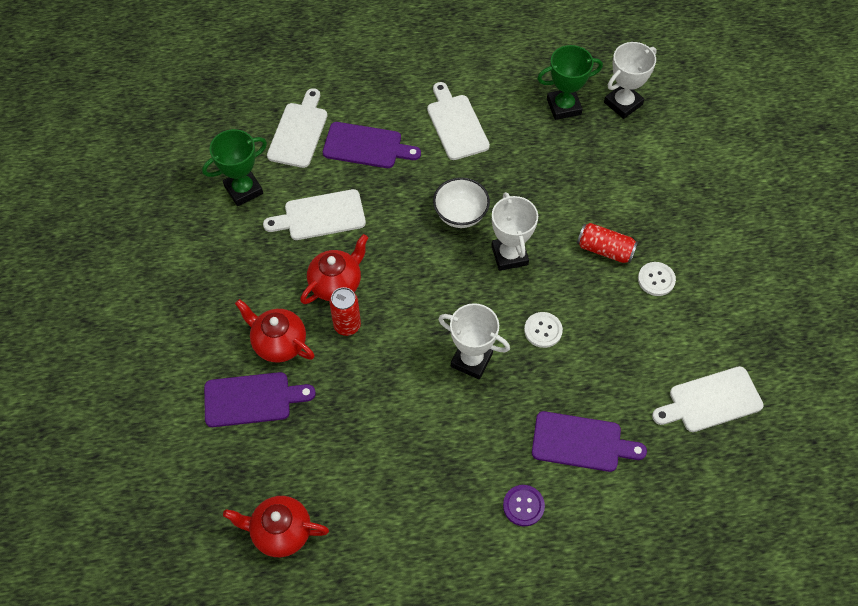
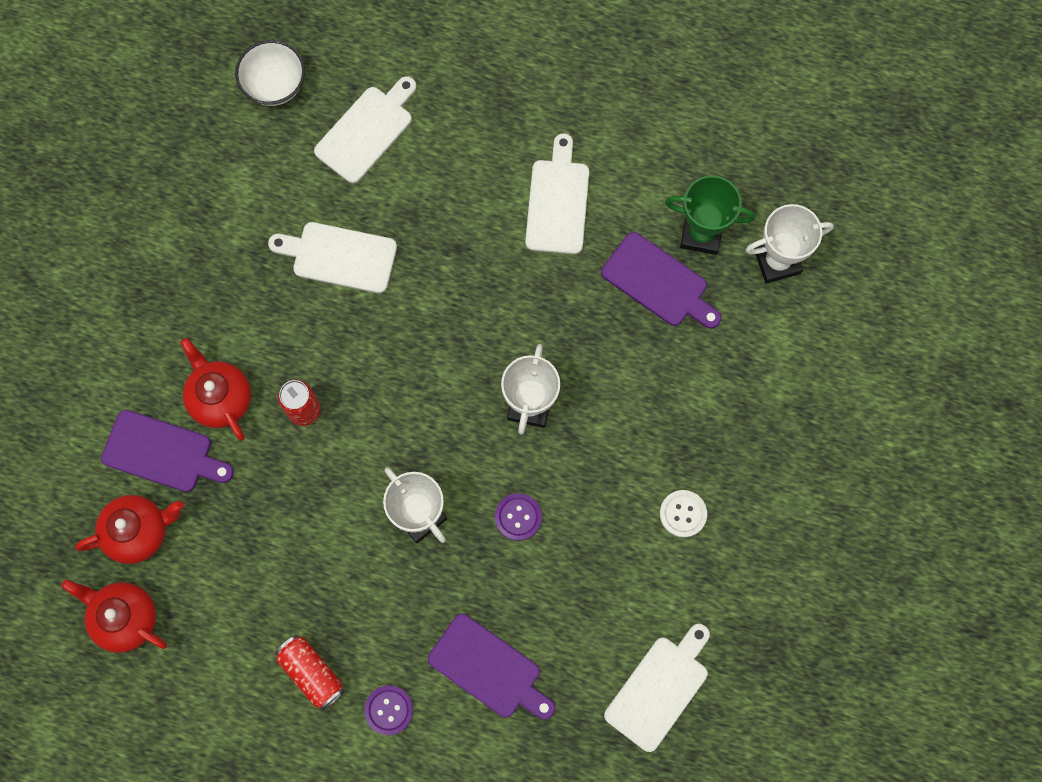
camera: 25 degrees right, 15 degrees up
green trophy [202,129,267,206] -> none
red teapot [300,234,368,304] -> red teapot moved to [75,495,184,564]
purple cutting board [323,122,421,168] -> purple cutting board moved to [601,232,721,328]
white bowl [433,177,490,228] -> white bowl moved to [235,40,305,106]
white button [524,312,563,348] -> purple button [495,493,542,541]
red can [577,223,638,263] -> red can moved to [275,635,345,711]
white cutting board [652,366,764,432] -> white cutting board turned 120 degrees clockwise [604,624,710,752]

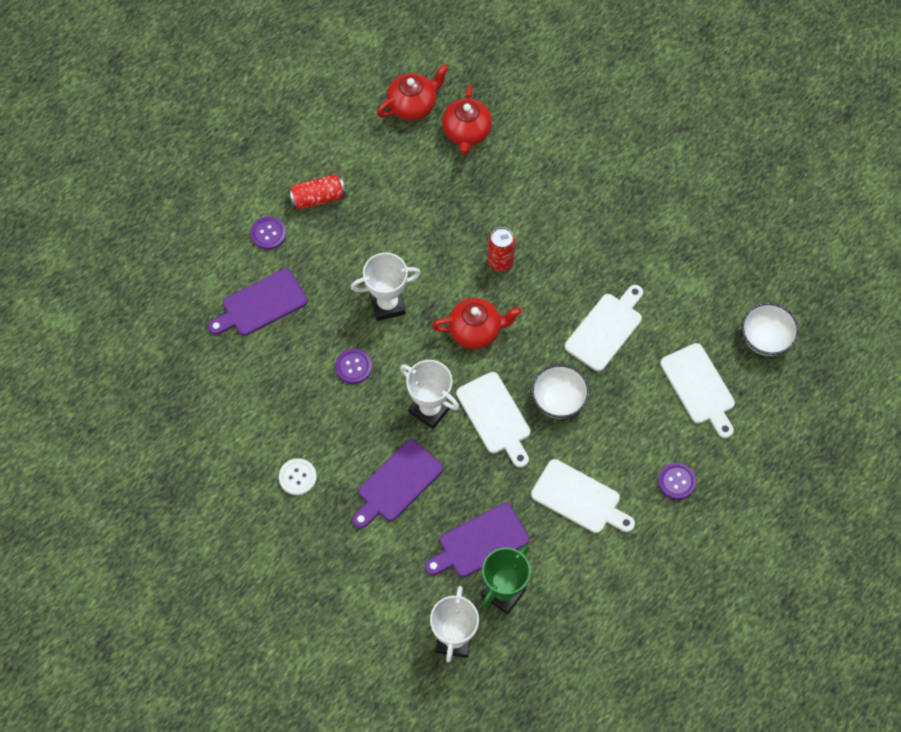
camera: 115 degrees right, 10 degrees down
purple cutting board [101,410,234,492] -> purple cutting board moved to [352,439,443,529]
red teapot [180,338,251,440] -> red teapot moved to [432,298,522,349]
white cutting board [604,624,710,752] -> white cutting board moved to [456,372,531,468]
none -> white bowl [531,364,590,419]
none -> purple button [658,463,696,500]

